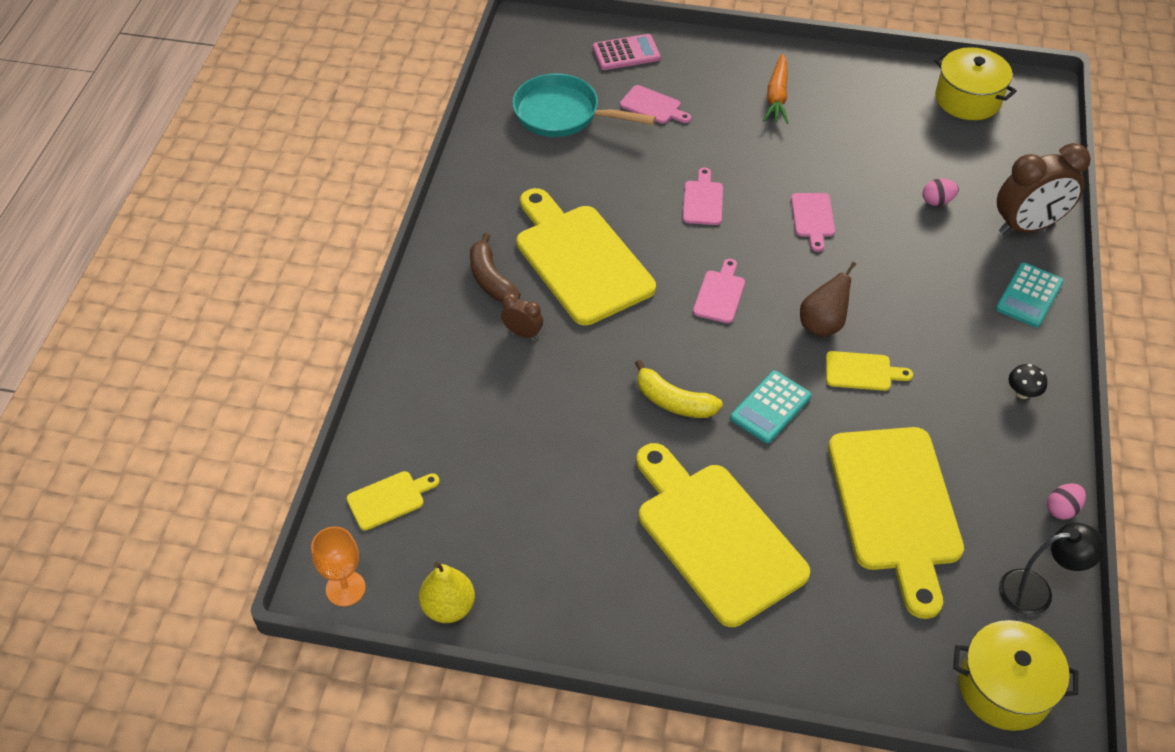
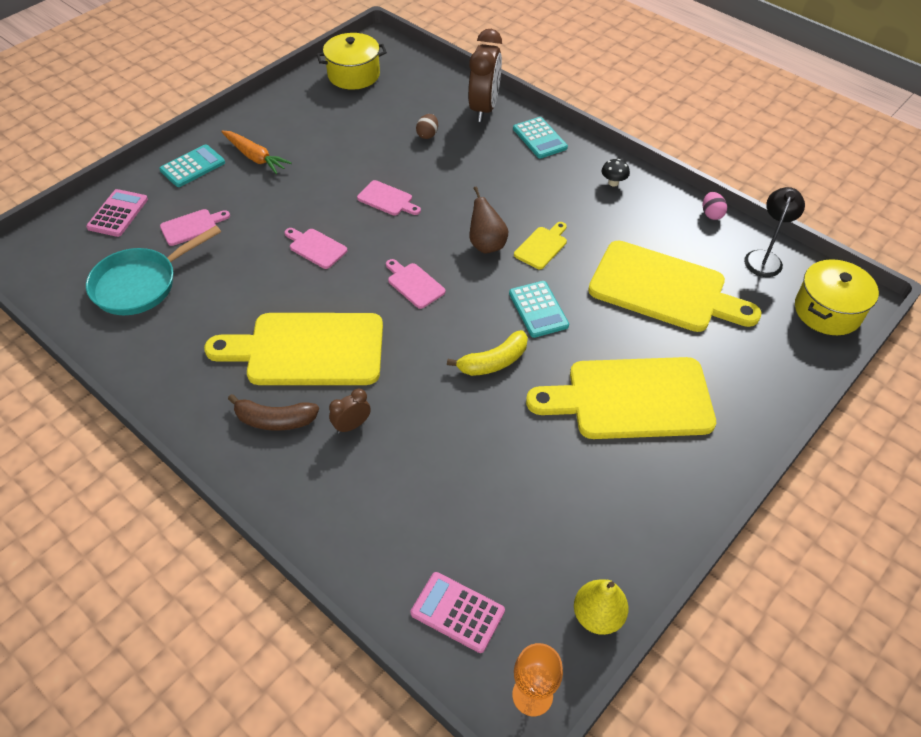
camera: 60 degrees left, 0 degrees up
yellow cutting board [347,471,440,531] -> pink calculator [410,572,505,653]
pink egg [922,179,959,206] -> brown egg [416,114,438,139]
none -> turquoise calculator [159,144,225,187]

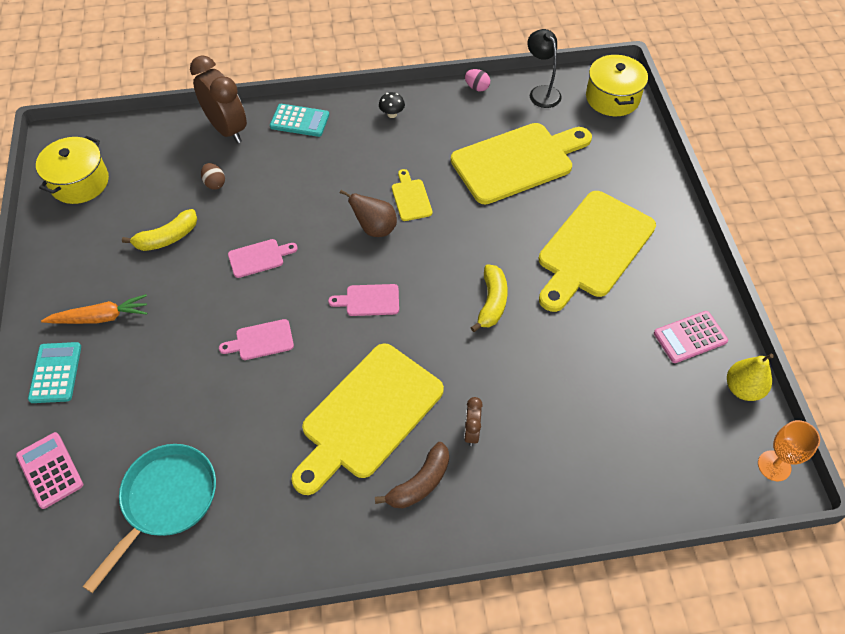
camera: 50 degrees left, 5 degrees up
turquoise pan [86,225,221,315] -> turquoise pan turned 150 degrees counterclockwise [82,444,216,593]
pink cutting board [160,209,230,246] -> none
pink calculator [410,572,505,653] -> pink calculator moved to [654,311,728,363]
turquoise calculator [509,281,569,338] -> none
none -> yellow banana [122,209,197,251]

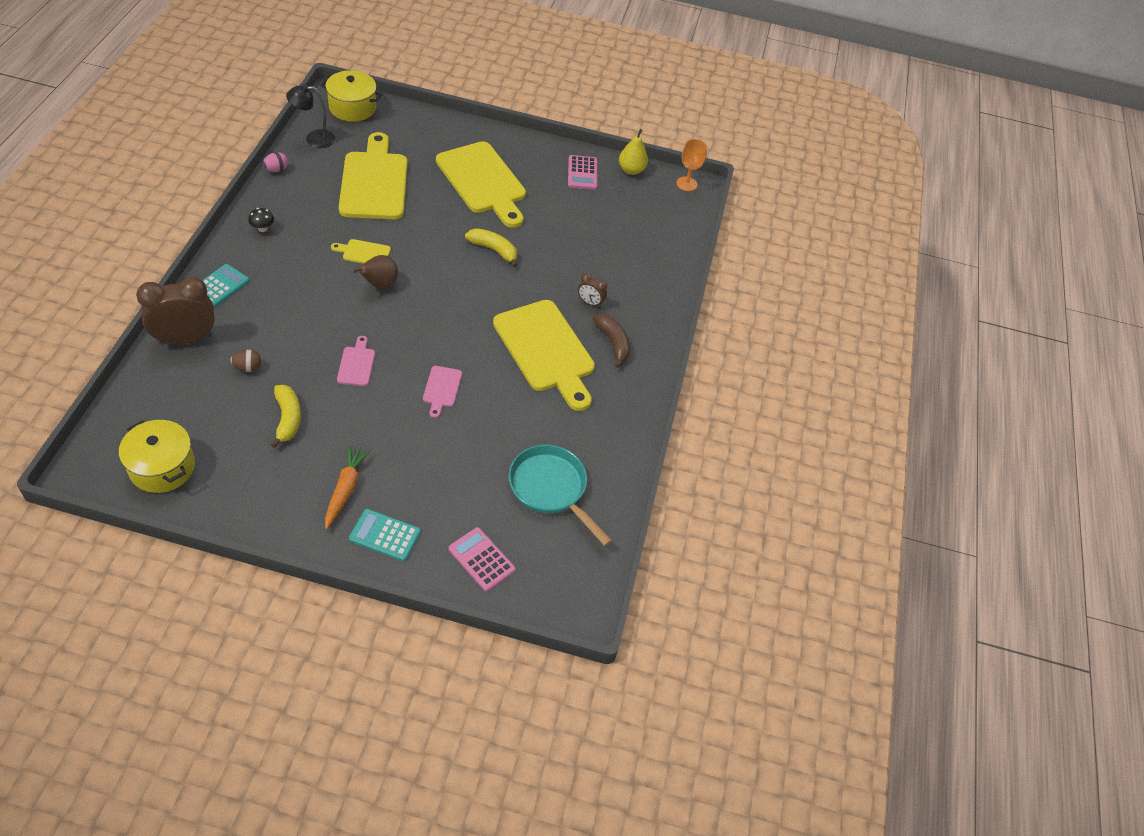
camera: 75 degrees left, 5 degrees down
pink calculator [16,432,83,509] -> pink calculator turned 60 degrees clockwise [449,527,516,592]
pink cutting board [328,284,399,316] -> none

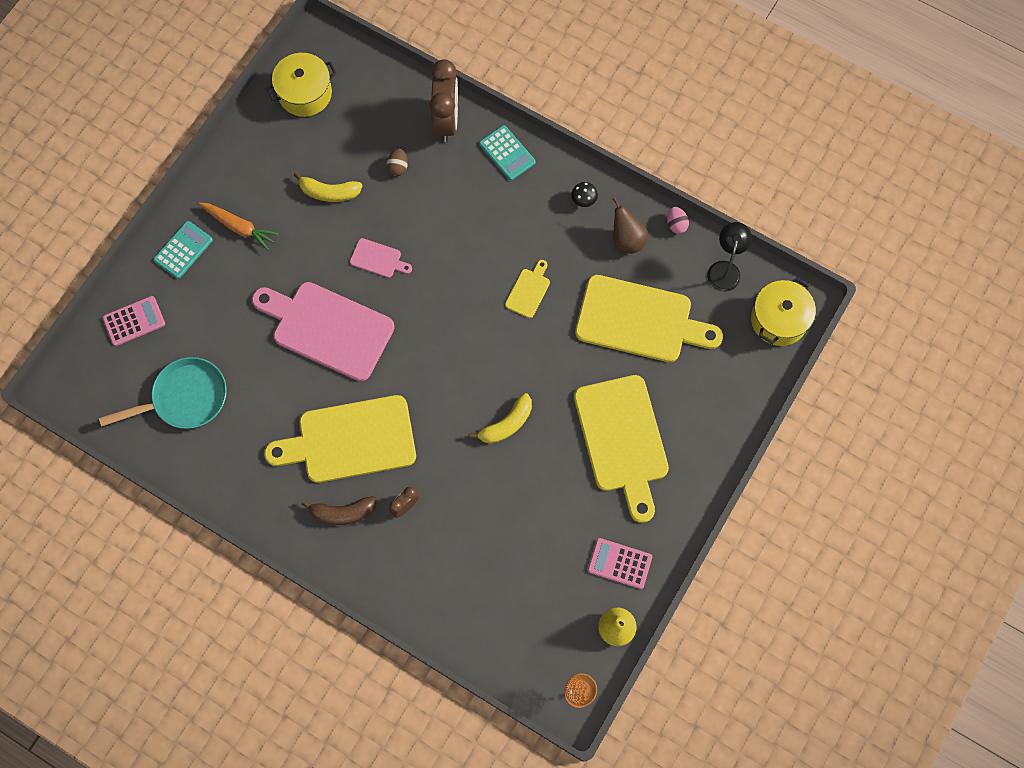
camera: 115 degrees right, 20 degrees up
brown pear [353,255,398,289] -> brown pear moved to [613,197,648,254]
pink cutting board [423,366,462,418] -> pink cutting board [252,282,395,381], size x2.30
yellow cutting board [436,141,526,228] -> yellow cutting board turned 90 degrees counterclockwise [574,375,669,523]

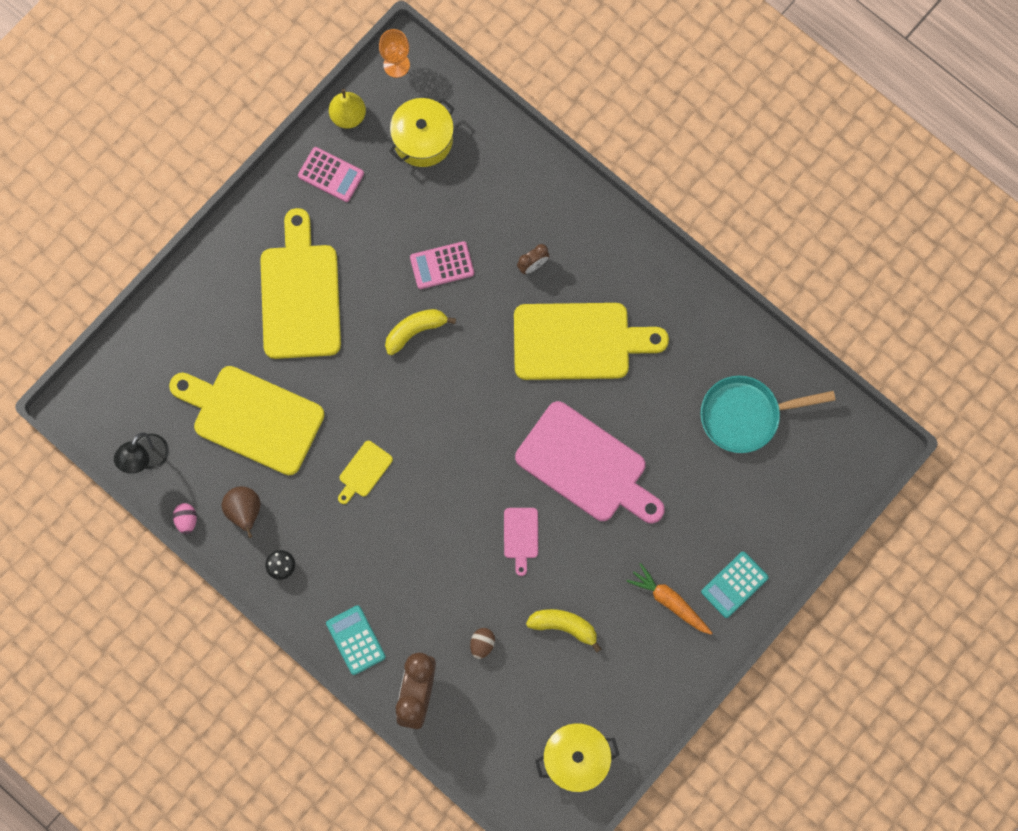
camera: 170 degrees left, 5 degrees up
pink calculator [103,296,165,346] -> pink calculator moved to [410,241,474,289]
brown banana [301,496,377,525] -> none
pink cutting board [350,238,412,278] -> pink cutting board turned 120 degrees counterclockwise [504,508,538,576]
yellow pot [751,278,816,346] -> yellow pot moved to [389,98,455,167]

